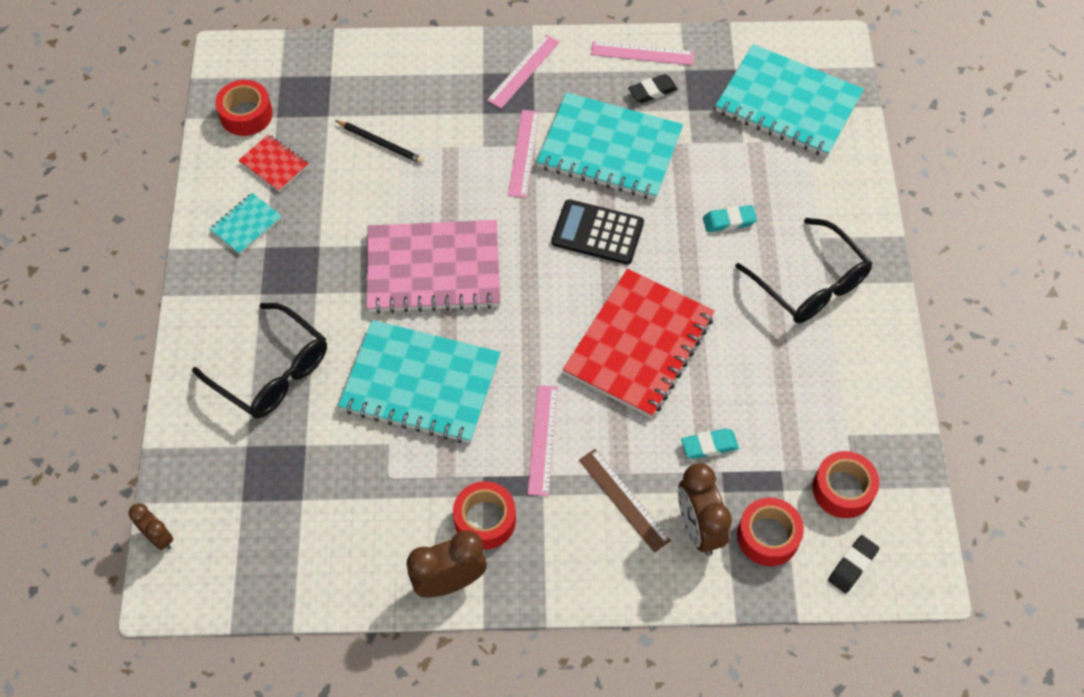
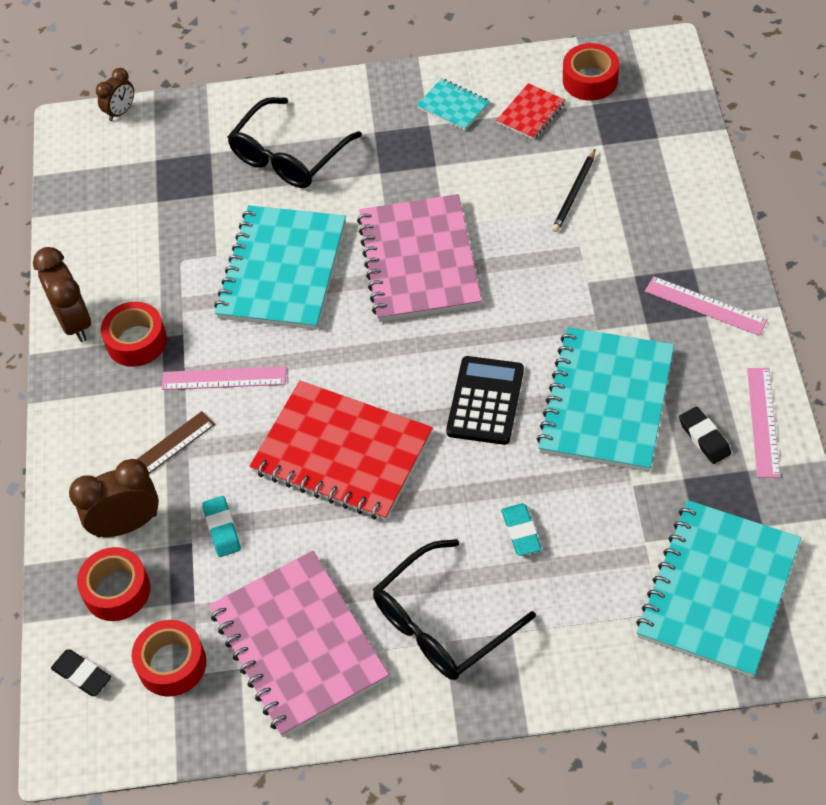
camera: 90 degrees right, 5 degrees down
pink ruler [508,110,540,198] -> none
none -> pink notebook [209,551,389,737]

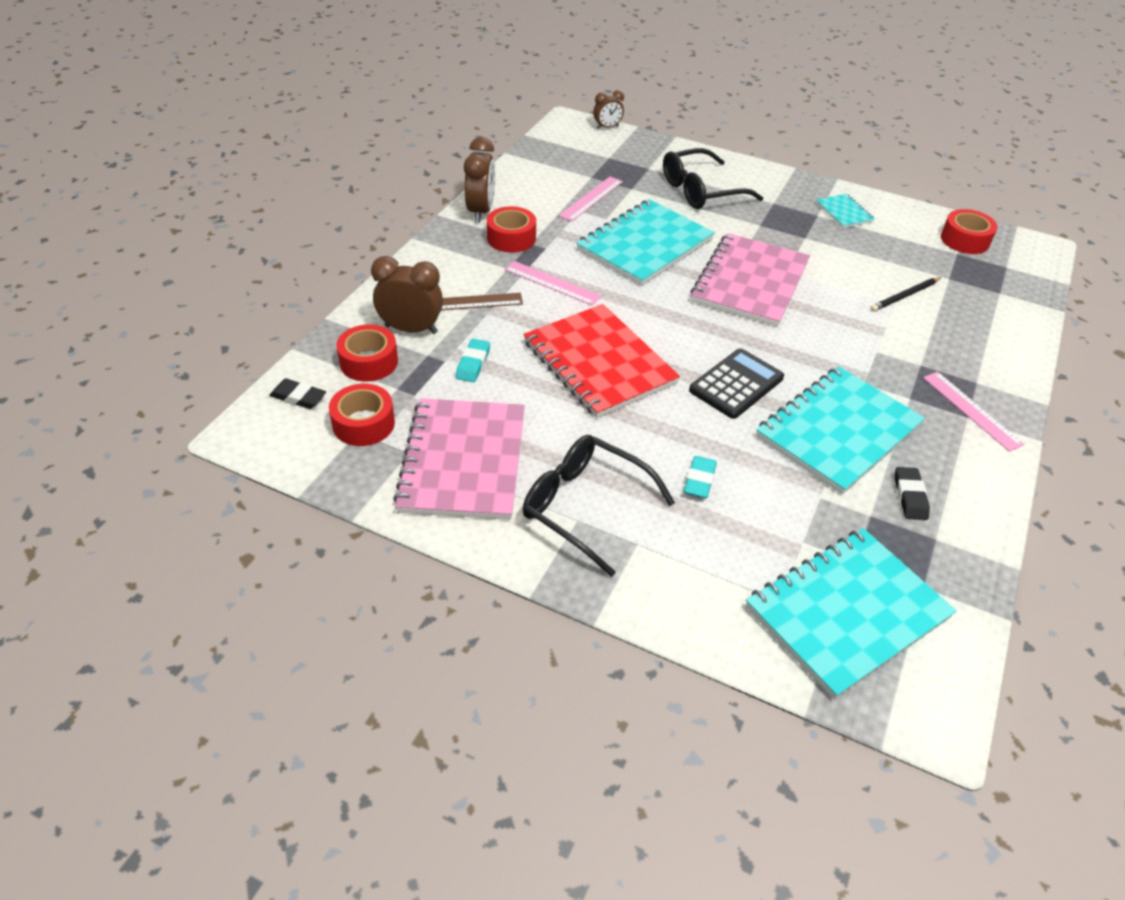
camera: 25 degrees right, 10 degrees down
black eraser [51,649,111,696] -> black eraser turned 45 degrees counterclockwise [269,379,326,409]
black glasses [373,539,536,680] -> black glasses turned 45 degrees clockwise [523,435,675,577]
red notebook [496,83,565,140] -> none
pink ruler [747,368,780,478] -> pink ruler moved to [559,176,623,222]

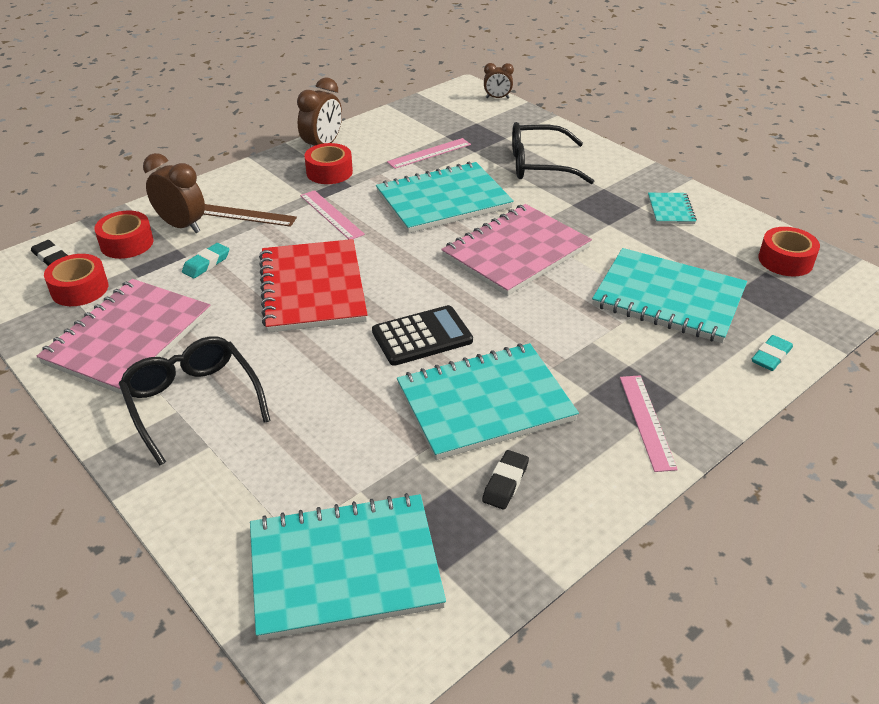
camera: 25 degrees right, 5 degrees down
turquoise eraser [684,456,717,498] -> turquoise eraser moved to [752,335,793,371]
black pencil [870,277,941,312] -> turquoise notebook [592,248,747,343]

